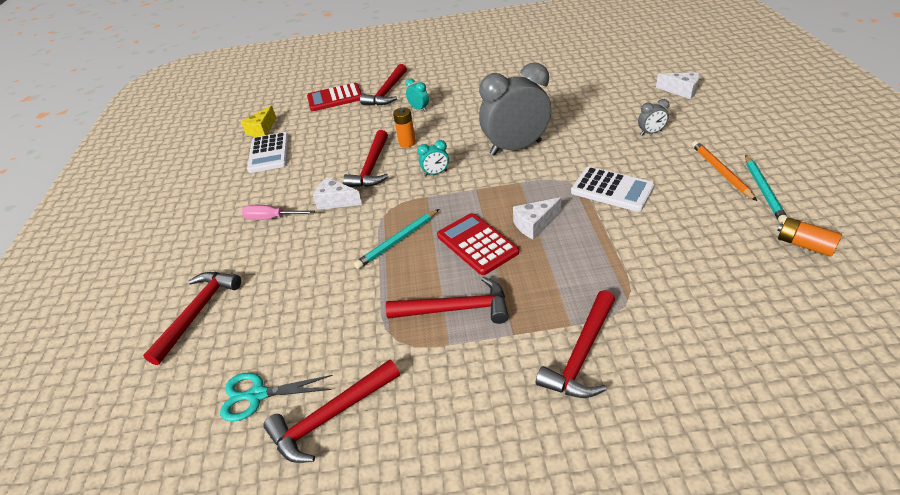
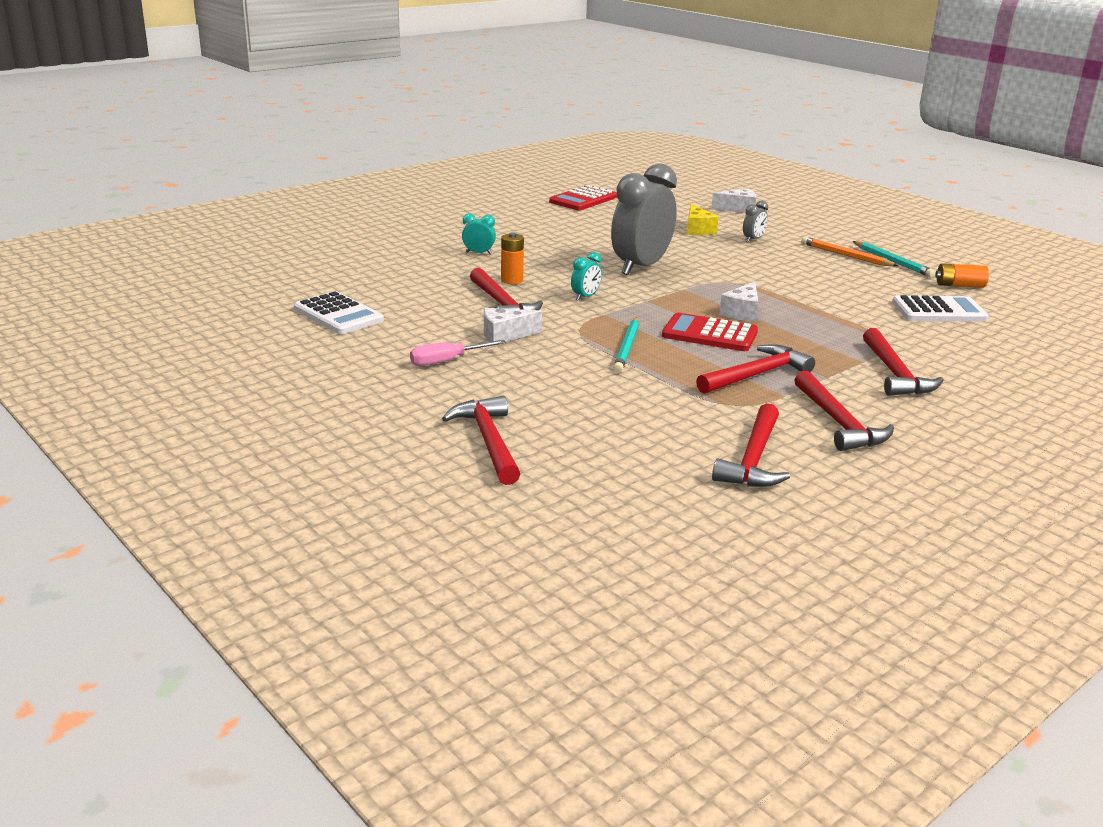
camera: 40 degrees left, 15 degrees down
turquoise scissors [220,373,333,422] -> none
yellow cheese [241,105,276,137] -> yellow cheese moved to [687,204,719,235]
red calculator [307,83,362,111] -> red calculator moved to [549,185,617,210]
red hammer [360,64,407,106] -> red hammer moved to [794,371,894,451]
white calculator [571,167,655,212] -> white calculator moved to [892,295,989,322]

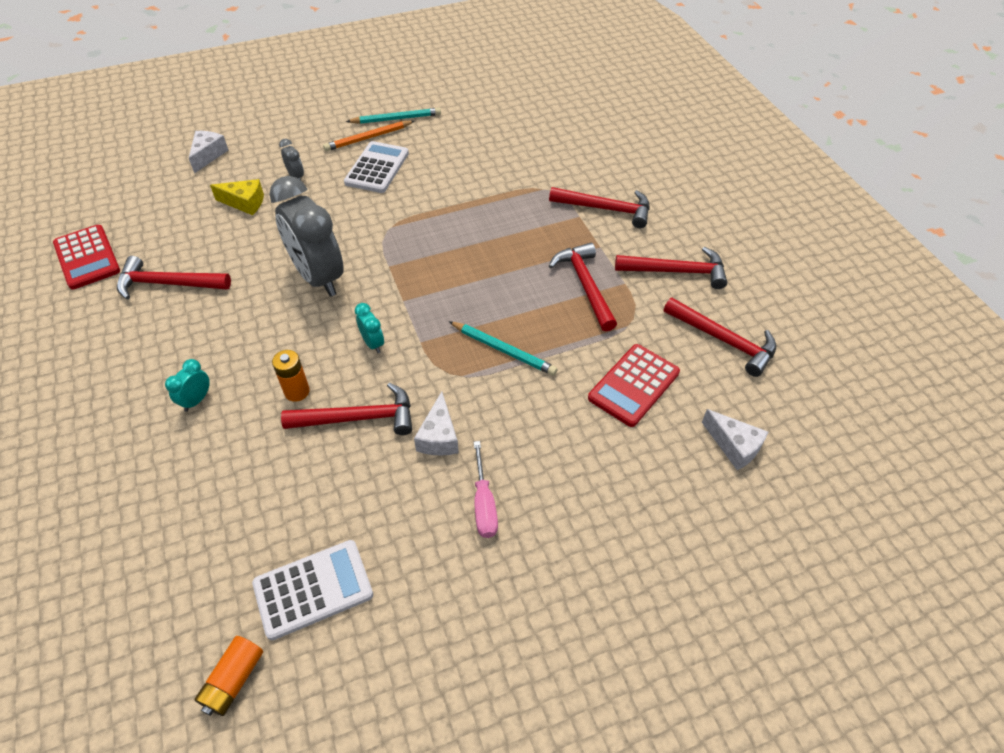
camera: 70 degrees left, 25 degrees up
red hammer [442,396,520,485] -> red hammer moved to [117,256,231,300]
red calculator [662,313,758,351] -> red calculator moved to [588,344,680,427]
white cheese [719,281,758,322] -> white cheese moved to [702,409,768,470]
white calculator [892,295,989,322] -> white calculator moved to [344,141,409,193]
orange battery [935,263,989,288] -> orange battery moved to [195,636,263,716]

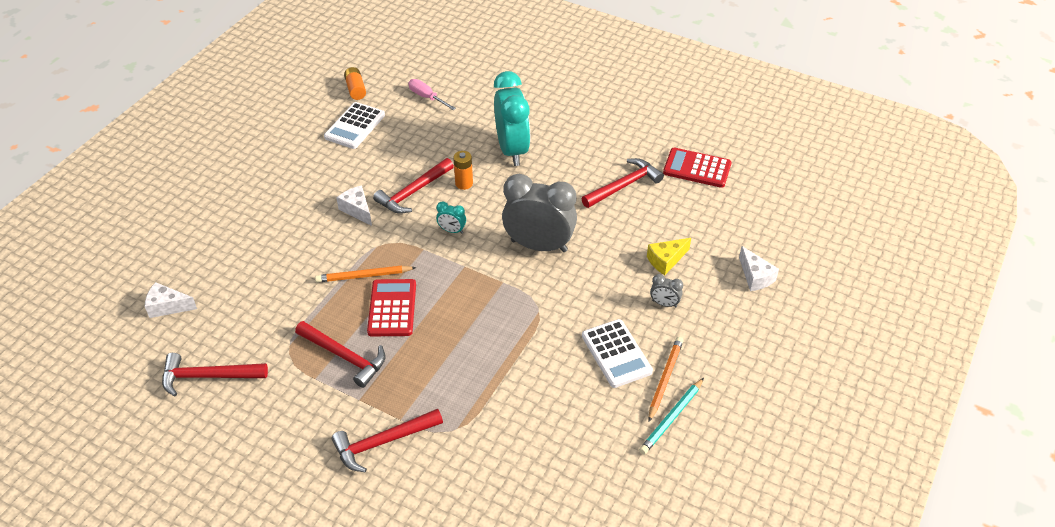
camera: 140 degrees right, 5 degrees down
turquoise clock [165,359,210,412] -> turquoise clock [494,71,530,166], size x2.41
turquoise pencil [449,321,557,376] -> orange pencil [315,265,417,283]
pink screwdriver [474,441,498,538] -> pink screwdriver moved to [408,79,456,110]
red calculator [588,344,680,427] -> red calculator moved to [367,279,416,336]
red hammer [615,247,727,289] -> none

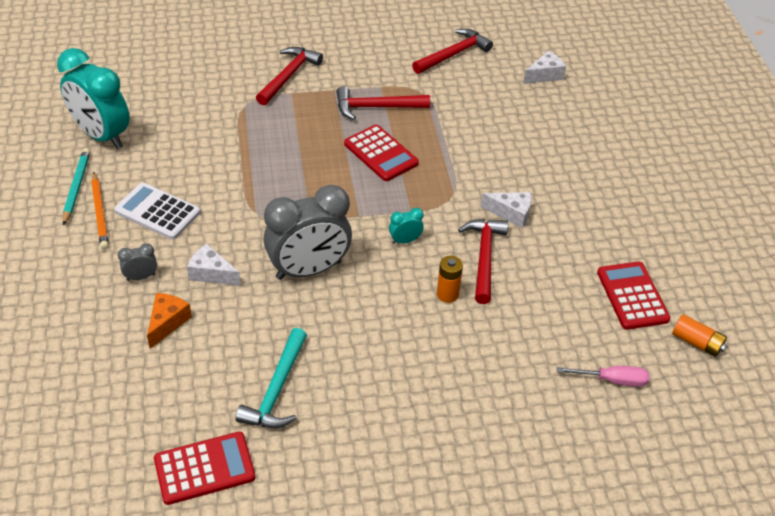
camera: 140 degrees right, 0 degrees up
orange pencil [315,265,417,283] -> none
white calculator [324,102,385,149] -> red calculator [597,261,670,330]
turquoise clock [494,71,530,166] -> turquoise clock moved to [57,48,130,149]
red hammer [581,158,664,208] -> turquoise hammer [235,328,307,428]
yellow cheese [647,238,691,275] -> orange cheese [147,293,192,349]
white cheese [739,246,779,291] -> white cheese moved to [187,243,241,286]

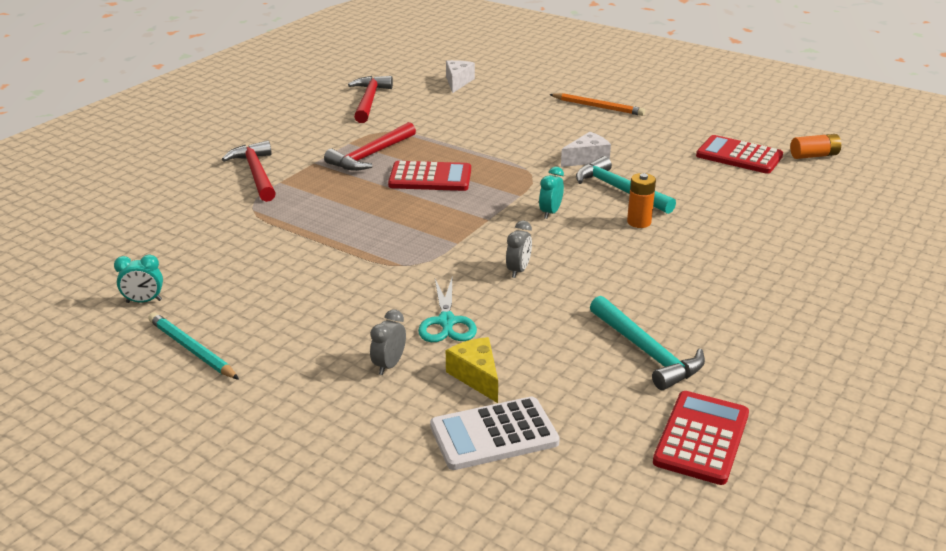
camera: 45 degrees left, 15 degrees down
turquoise clock [57,48,130,149] -> turquoise clock [114,255,163,303], size x0.41
orange pencil [91,172,109,250] -> orange pencil moved to [549,93,645,116]
white calculator [114,183,200,240] -> white calculator moved to [430,397,560,470]
orange cheese [147,293,192,349] -> yellow cheese [446,337,498,403]
white cheese [187,243,241,286] -> turquoise scissors [418,278,477,342]
grey clock [264,185,352,280] -> grey clock [506,221,532,278], size x0.41
red hammer [458,219,508,304] -> turquoise hammer [576,156,676,214]
pink screwdriver [557,366,649,387] -> none

